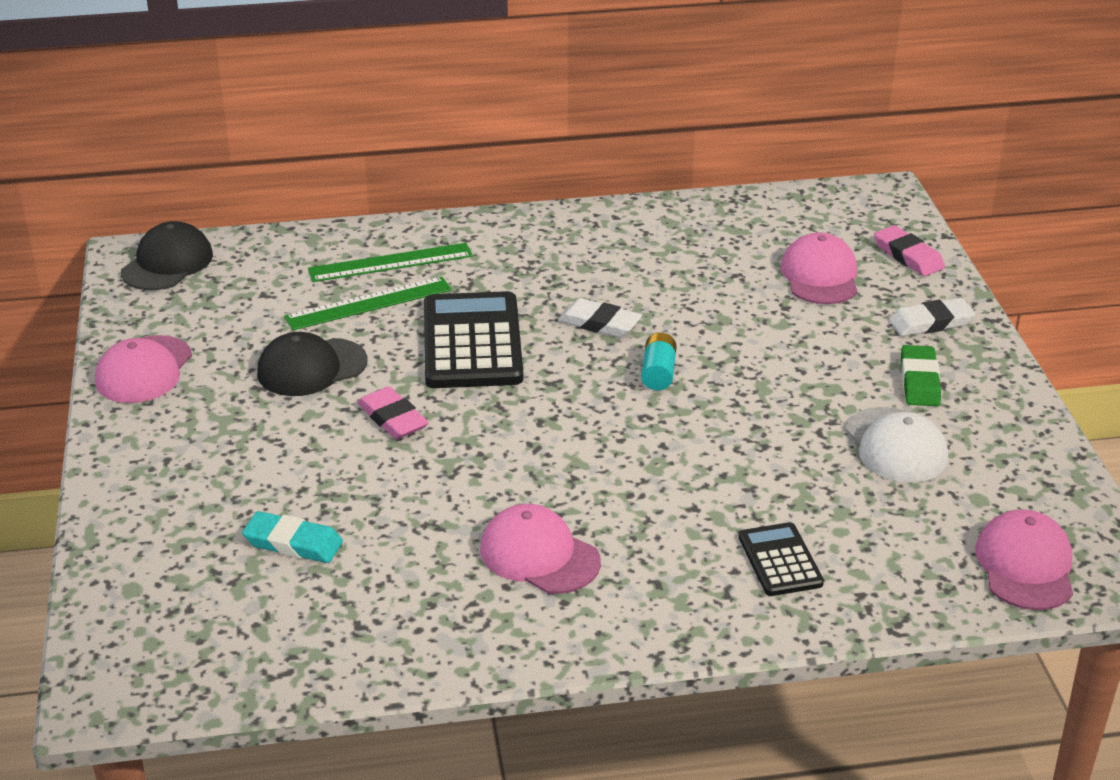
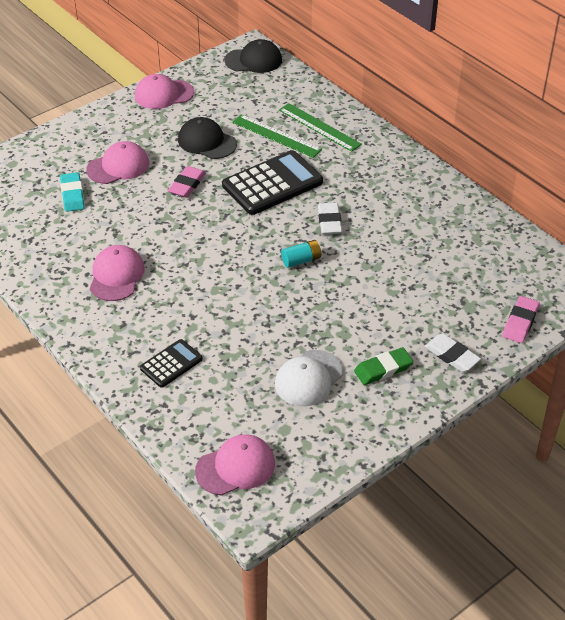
camera: 60 degrees right, 10 degrees up
pink cap [781,232,858,304] -> pink cap moved to [86,141,149,184]

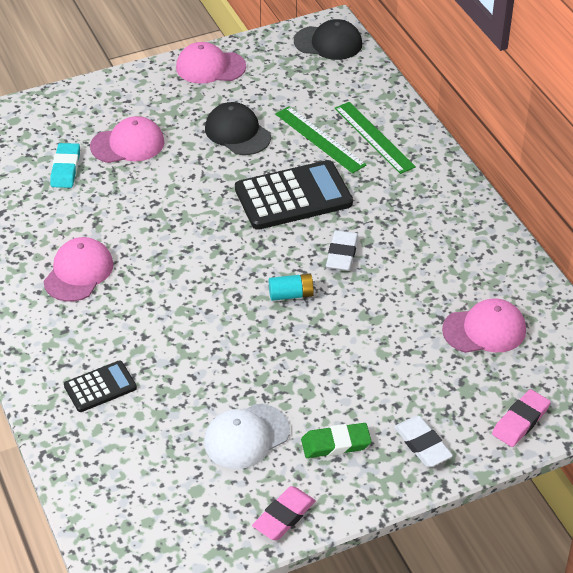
camera: 15 degrees right, 0 degrees up
pink eraser [168,166,206,198] -> pink eraser moved to [252,486,316,540]
pink cap [195,434,275,496] -> pink cap moved to [442,298,526,353]

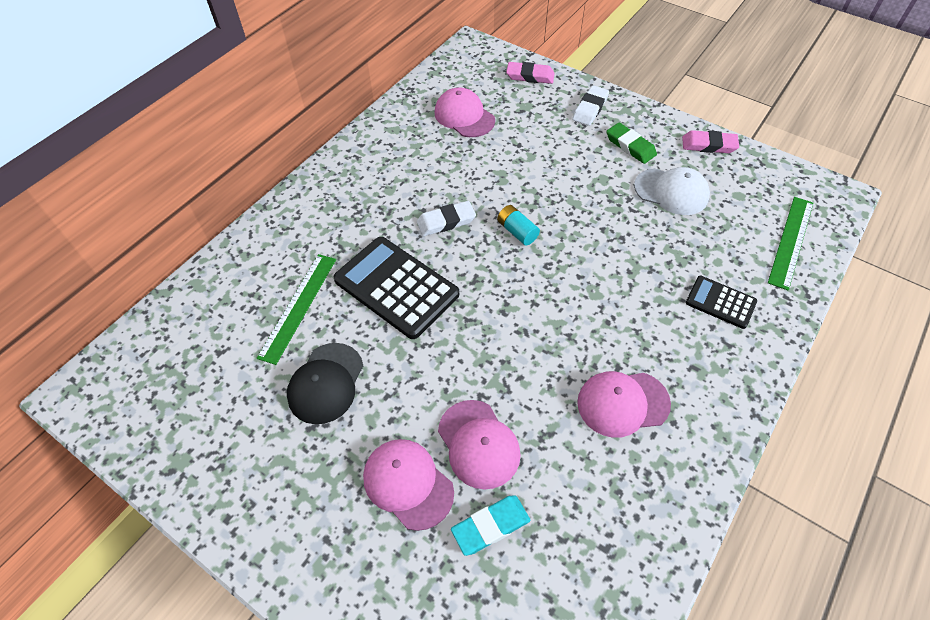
camera: 120 degrees left, 10 degrees up
pink cap [176,42,246,84] -> pink cap moved to [438,400,521,490]
black cap [294,19,362,60] -> none
green ruler [334,102,416,174] -> green ruler moved to [768,197,813,291]

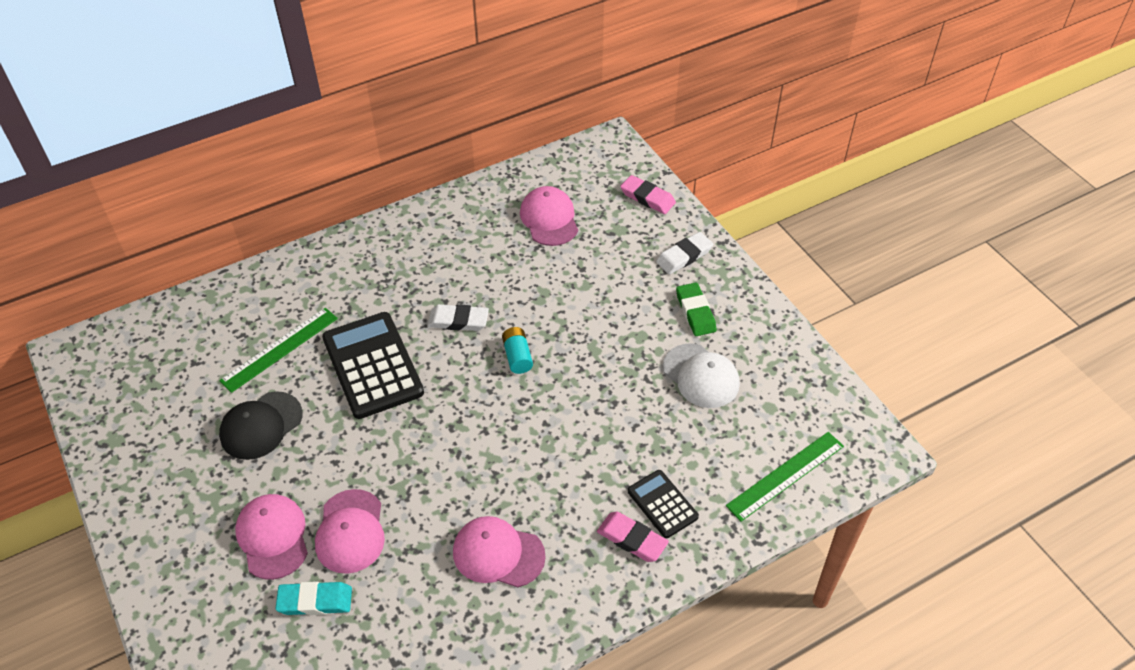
camera: 25 degrees right, 5 degrees down
pink eraser [682,130,739,153] -> pink eraser moved to [597,512,669,562]

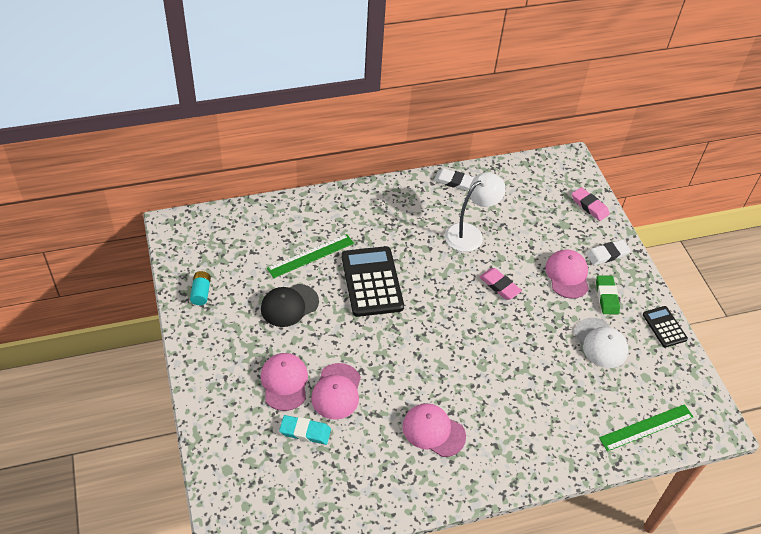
camera: 10 degrees right, 0 degrees up
white eraser [427,304,489,331] -> white eraser moved to [434,168,475,190]
turquoise battery [502,327,533,374] -> turquoise battery moved to [190,271,211,305]
pink cap [520,186,578,246] -> pink cap moved to [546,250,589,299]
pink eraser [597,512,669,562] -> pink eraser moved to [479,268,522,300]
black calculator [628,470,699,538] -> black calculator moved to [643,306,688,347]
none -> white lamp [445,172,506,252]

